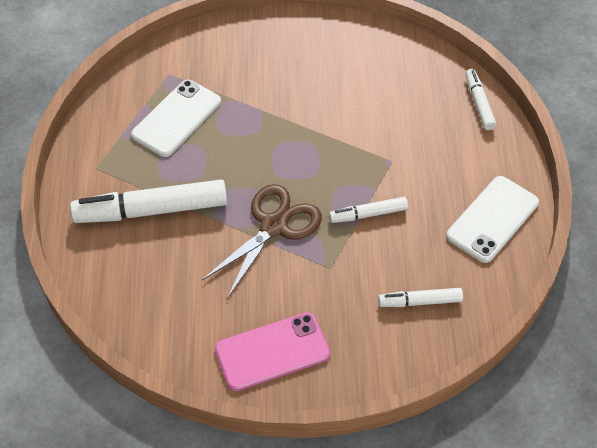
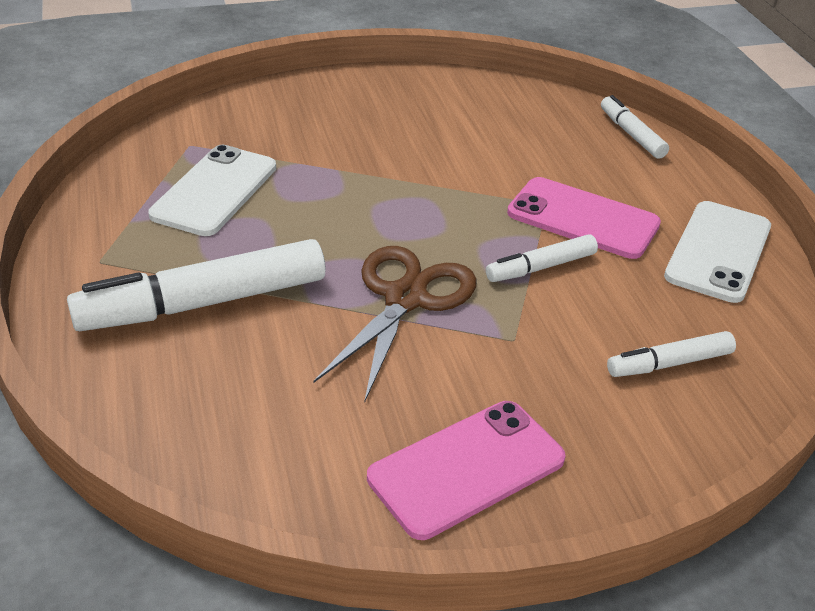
camera: 15 degrees left, 15 degrees down
none -> pink phone [507,177,661,259]

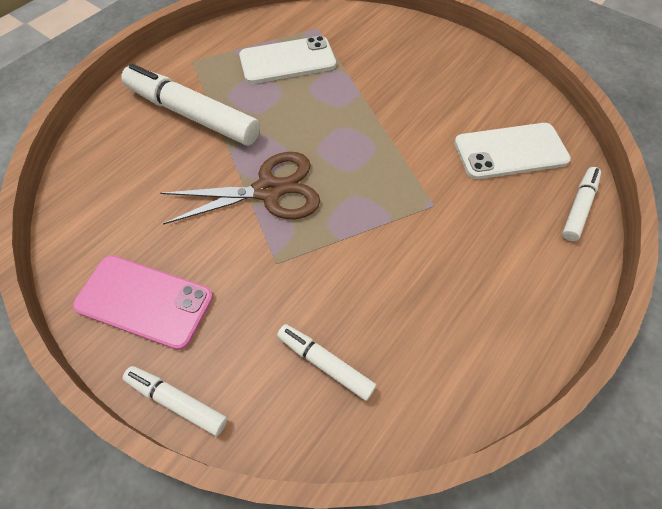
camera: 55 degrees right, 20 degrees up
white marker [486,234,598,282] -> white marker moved to [123,366,227,436]
pink phone [507,177,661,259] -> none
white phone [664,201,771,303] -> white phone moved to [454,123,571,179]

